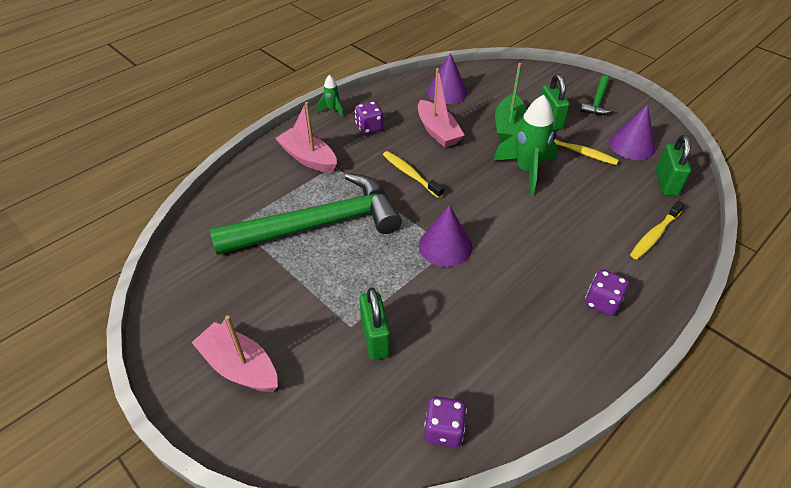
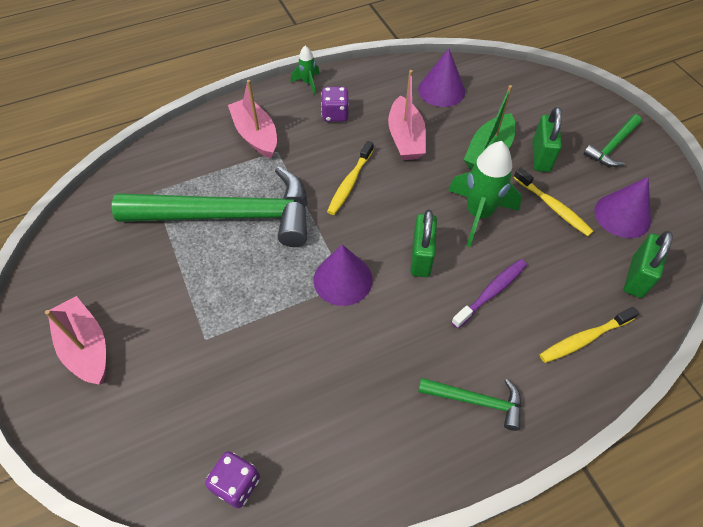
camera: 20 degrees right, 10 degrees up
green padlock [359,288,391,360] -> green padlock moved to [411,210,437,277]
yellow toothbrush [383,151,444,198] -> yellow toothbrush turned 135 degrees counterclockwise [327,141,373,215]
purple dice [585,269,629,316] -> green hammer [418,378,521,431]
none -> purple toothbrush [451,259,527,329]

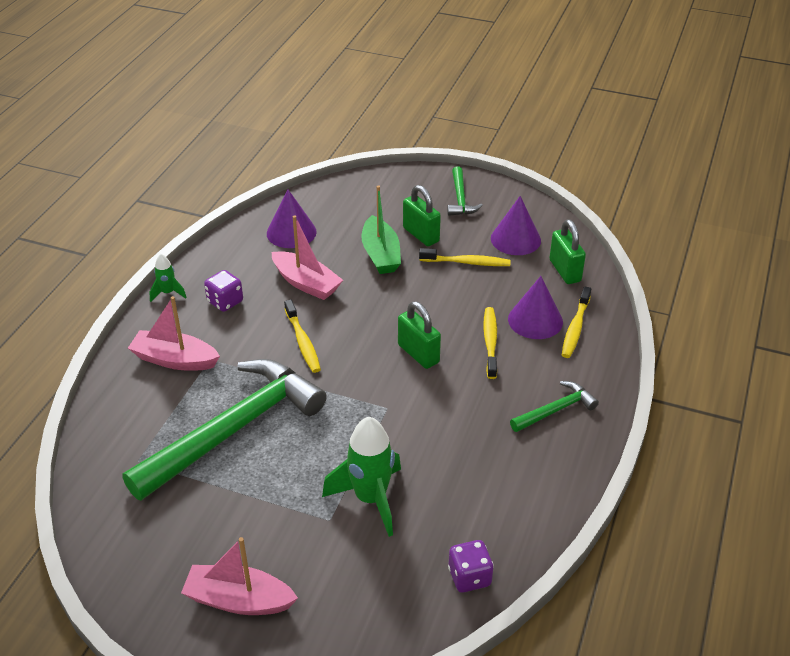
camera: 45 degrees left, 15 degrees down
purple cone [314,244,372,306] -> purple cone moved to [508,276,563,339]
green rocket [448,141,522,247] -> green rocket moved to [322,417,401,537]
purple toothbrush [451,259,527,329] -> yellow toothbrush [483,307,497,379]

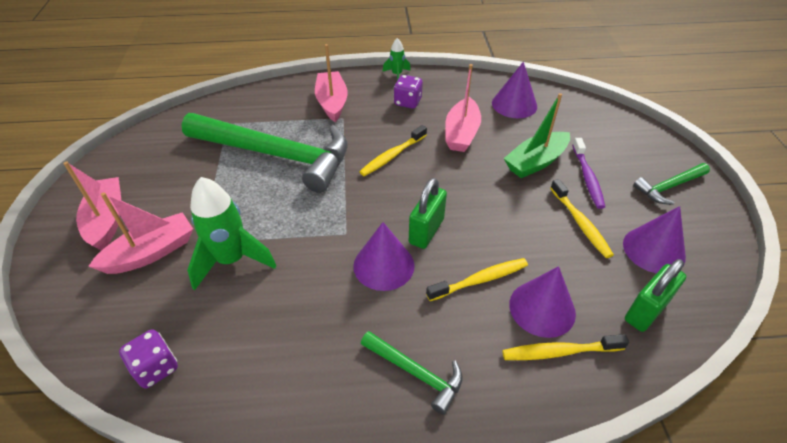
camera: 65 degrees right, 5 degrees up
green padlock [403,185,441,246] -> purple toothbrush [572,138,605,209]
none -> pink boat [88,192,193,274]
none -> purple cone [353,222,415,291]

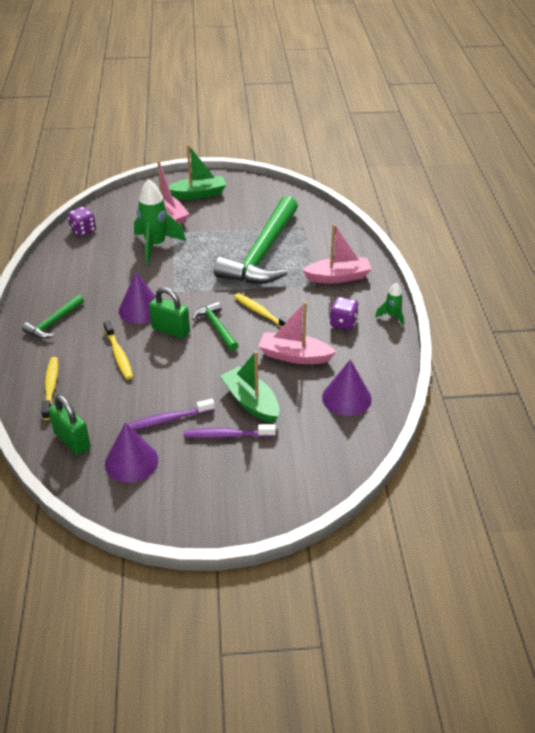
camera: 90 degrees right, 5 degrees down
pink boat [63,162,121,251] -> green boat [168,144,226,200]
purple cone [509,266,576,338] -> none
yellow toothbrush [550,179,614,258] -> purple toothbrush [127,399,215,430]
green hammer [633,163,710,205] -> green hammer moved to [192,301,238,351]

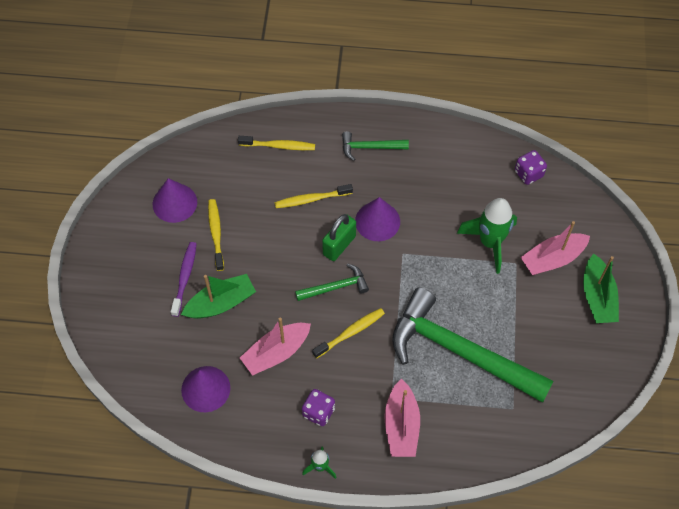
camera: 100 degrees right, 20 degrees up
green hammer [22,295,84,339] -> green hammer turned 45 degrees counterclockwise [342,131,409,161]
green padlock [48,395,91,455] -> none
purple toothbrush [127,399,215,430] -> yellow toothbrush [208,199,224,271]
pink boat [258,302,336,364] -> pink boat turned 150 degrees counterclockwise [240,318,311,376]

